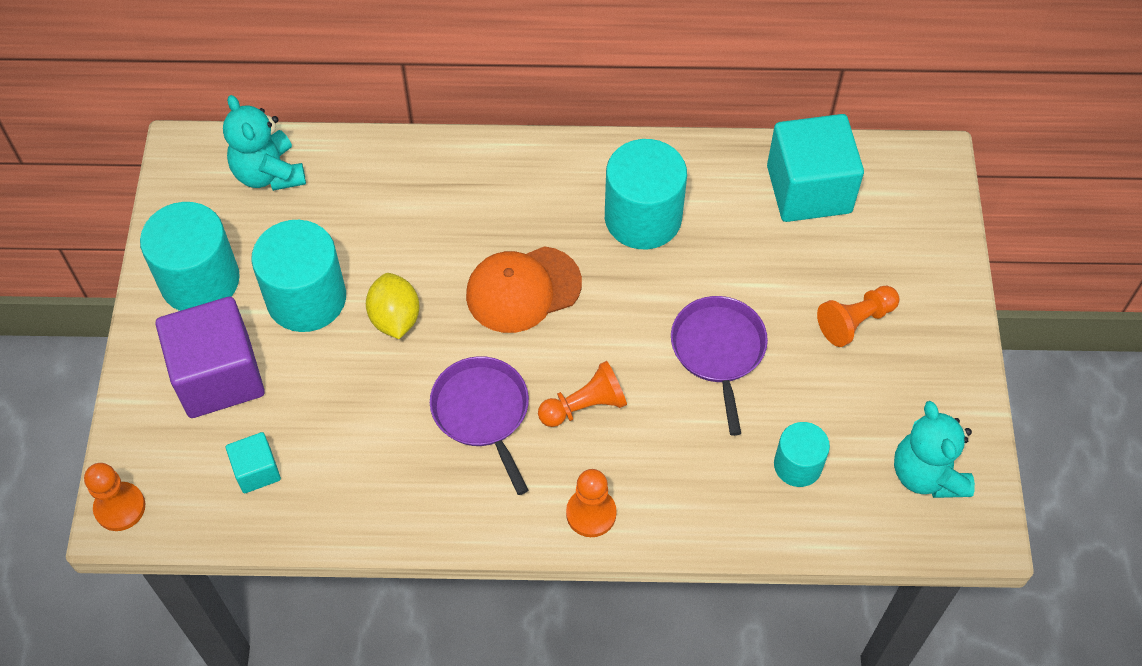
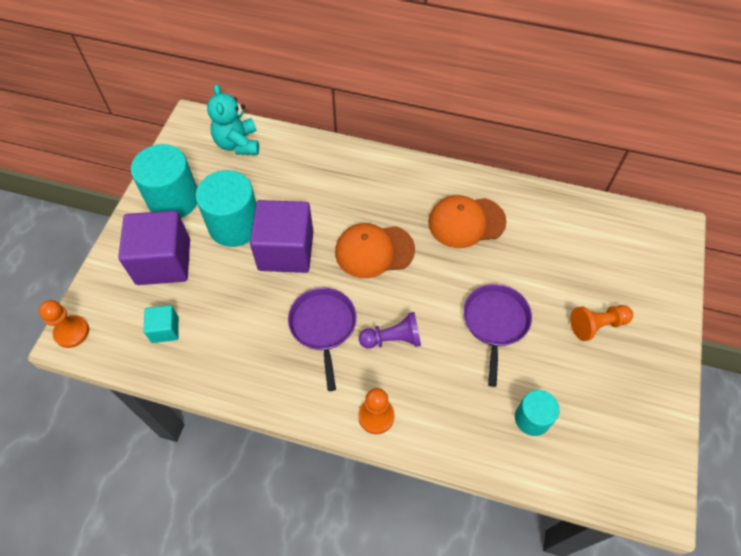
camera: 15 degrees right, 0 degrees up
yellow lemon [366,273,419,339] -> purple cube [250,200,314,273]
orange pawn [538,361,627,427] -> purple pawn [359,312,421,349]
turquoise cylinder [605,139,687,249] -> orange cap [428,195,507,248]
turquoise cube [767,114,864,222] -> none
turquoise teddy bear [894,401,975,498] -> none

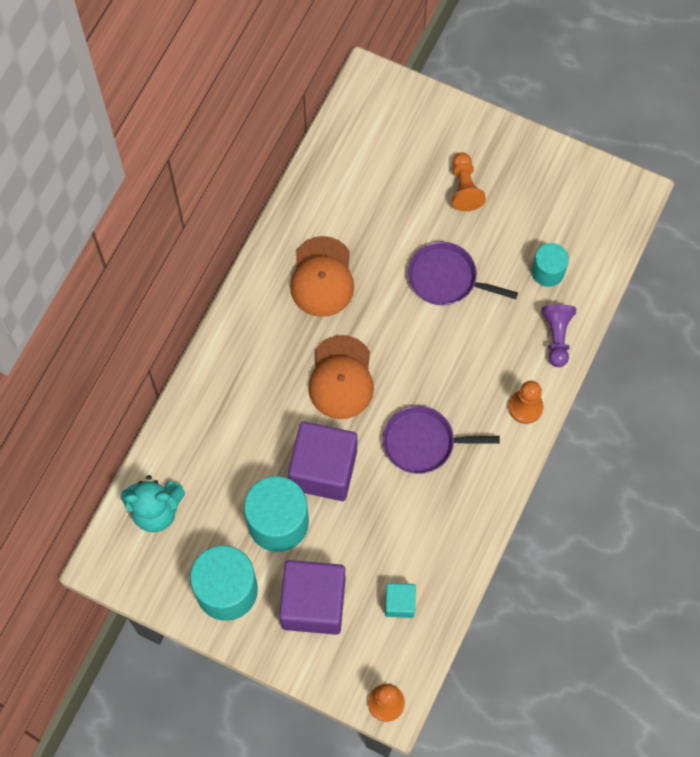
camera: 80 degrees left, 10 degrees up
purple pawn [359,312,421,349] -> purple pawn moved to [542,304,576,367]

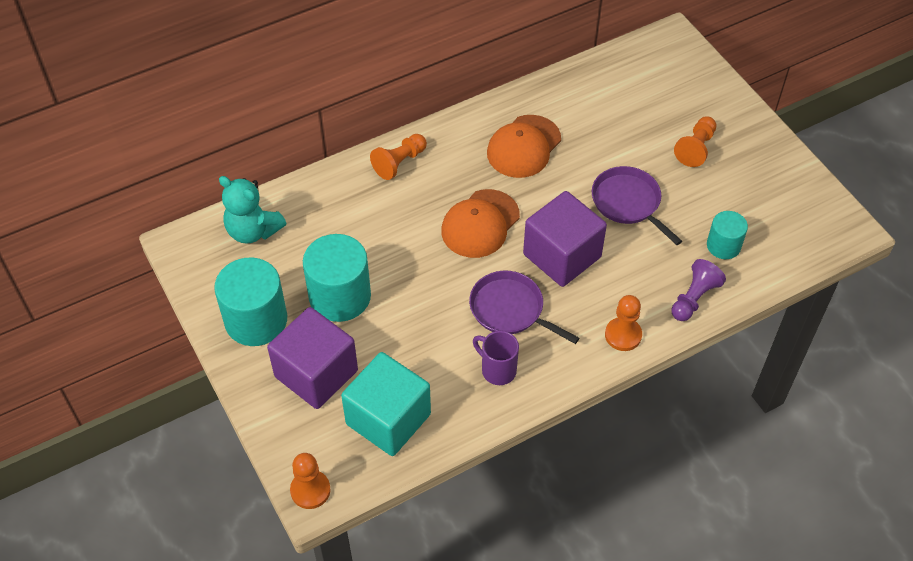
camera: 35 degrees right, 15 degrees down
purple cube [288,421,357,501] -> purple cube moved to [523,191,607,287]
turquoise cube [385,583,416,618] -> turquoise cube [341,352,431,456], size x2.04
none -> orange pawn [370,134,427,180]
none -> purple mug [473,331,519,385]

